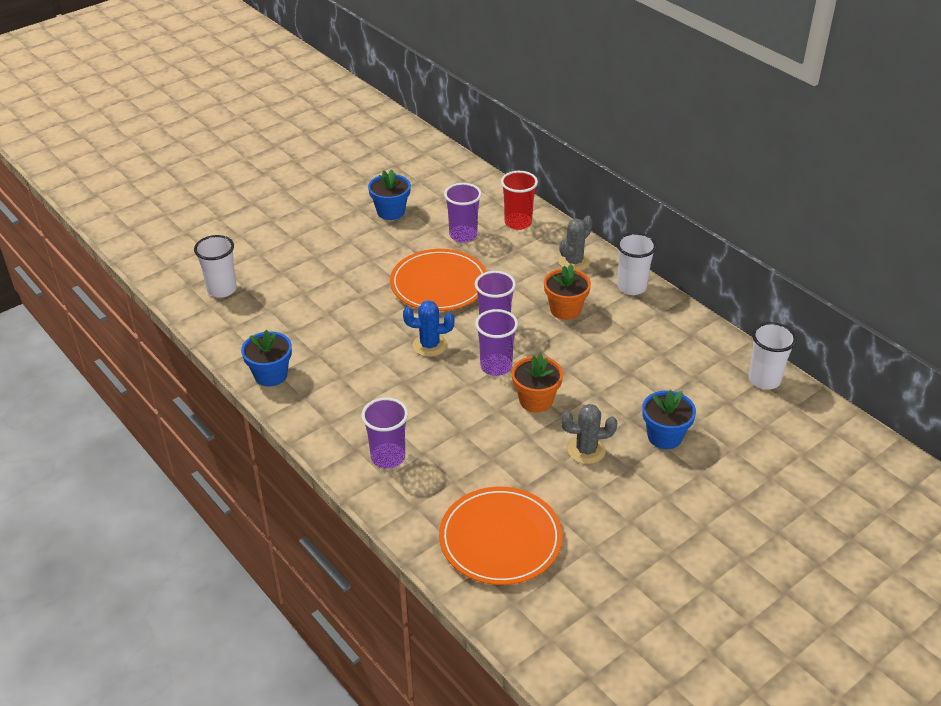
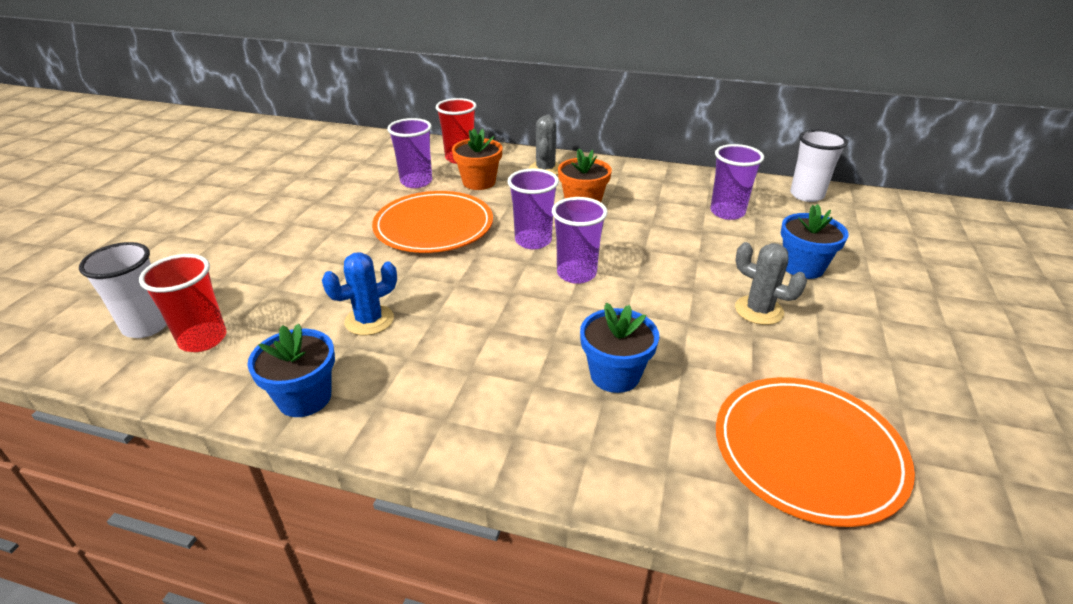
camera: 35 degrees left, 5 degrees down
purple cup [362,397,408,469] -> purple cup moved to [710,144,764,220]
blue flower pot [368,169,411,220] -> blue flower pot moved to [580,303,659,393]
blue cactus [403,300,454,357] -> blue cactus moved to [322,252,397,336]
orange flower pot [512,353,563,412] -> orange flower pot moved to [452,128,503,190]
grey cactus [561,404,617,464] -> grey cactus turned 75 degrees clockwise [735,242,807,325]
white cup [617,233,657,295] -> none
none -> red cup [139,254,226,352]

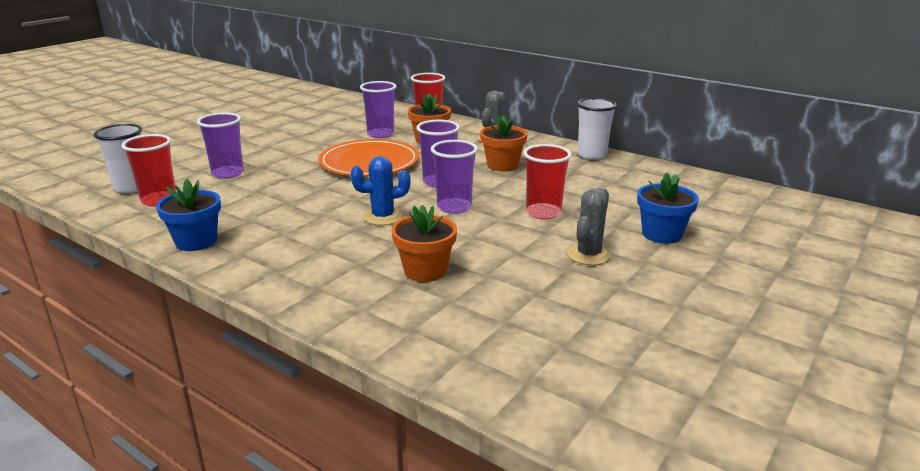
camera: 20 degrees right, 10 degrees down
blue cactus [322,252,397,336] -> blue cactus moved to [351,156,411,225]
blue flower pot [580,303,659,393] -> orange flower pot [391,205,457,282]
purple cup [710,144,764,220] -> purple cup moved to [197,112,244,179]
orange plate [716,377,915,527] -> none
grey cactus [735,242,807,325] -> grey cactus turned 60 degrees clockwise [567,188,611,265]
white cup [790,129,848,202] -> white cup moved to [577,98,617,160]
none -> red cup [523,144,572,220]

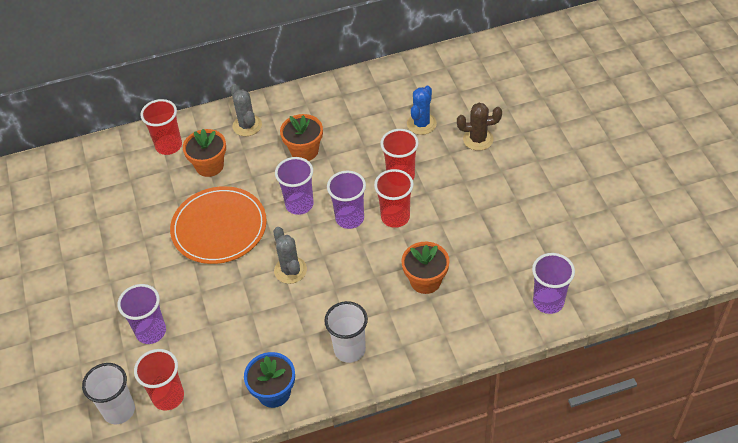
camera: 50 degrees left, 25 degrees up
blue cactus [351,156,411,225] -> blue cactus moved to [407,86,437,135]
purple cup [360,81,397,138] -> purple cup moved to [532,253,575,314]
grey cactus [567,188,611,265] -> grey cactus moved to [273,227,307,284]
white cup [577,98,617,160] -> white cup moved to [324,301,368,363]
blue flower pot [637,172,699,244] -> brown cactus [457,103,502,151]
none -> red cup [374,169,414,228]

